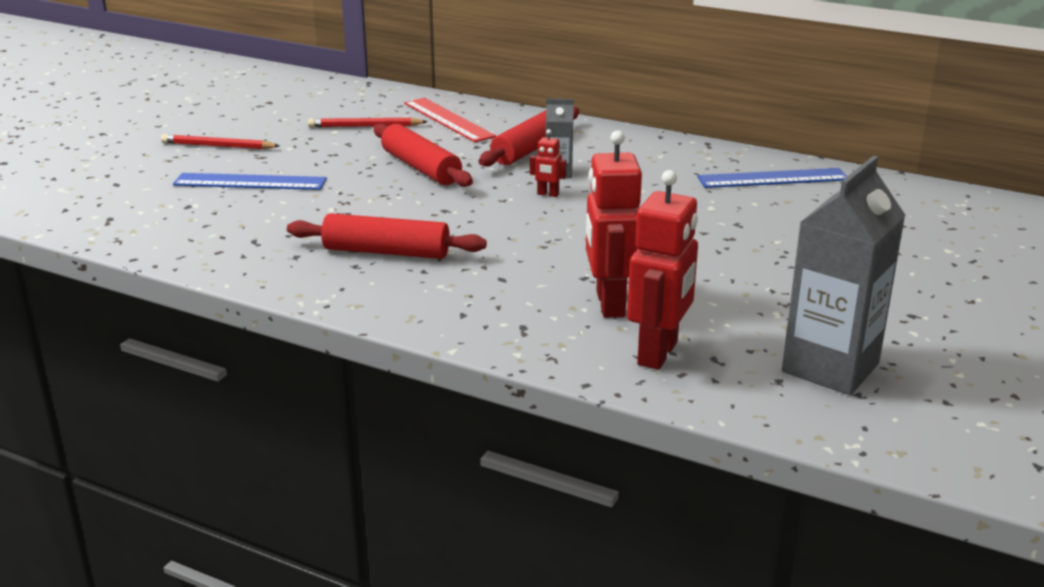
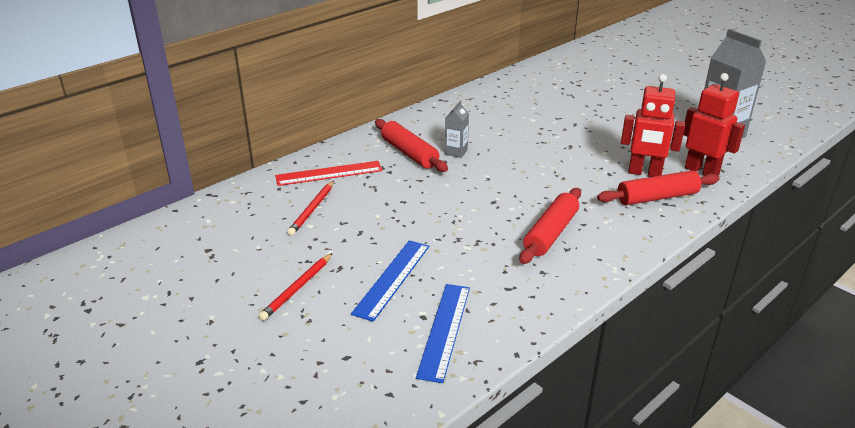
camera: 70 degrees left, 5 degrees up
red rolling pin [373,123,473,187] -> red rolling pin moved to [597,170,720,205]
red robot [530,129,566,197] -> none
blue ruler [697,168,847,188] -> blue ruler moved to [416,284,470,383]

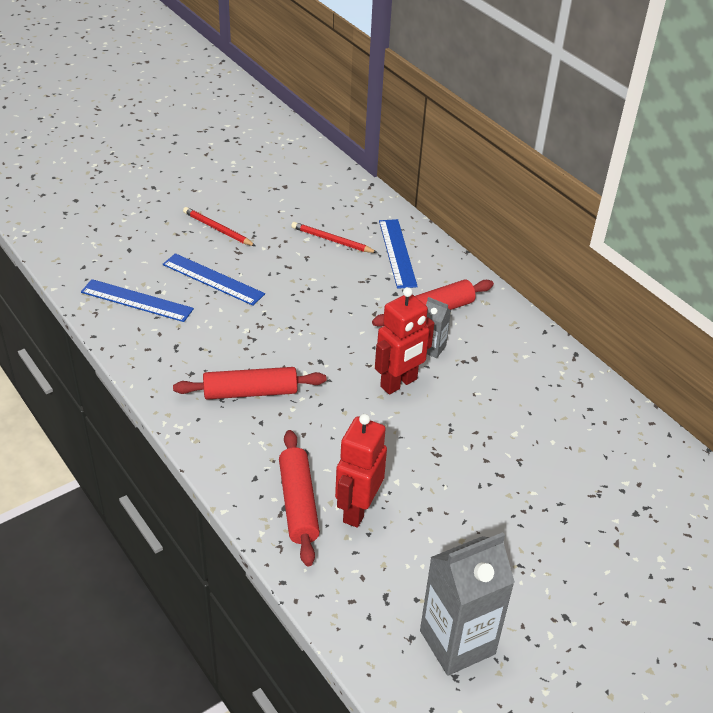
camera: 95 degrees right, 10 degrees up
red ruler [275,161,383,186] -> blue ruler [379,219,418,289]
red rolling pin [519,188,581,264] -> red rolling pin turned 45 degrees counterclockwise [173,367,326,400]
red robot [683,73,745,176] -> red robot moved to [375,287,435,395]

